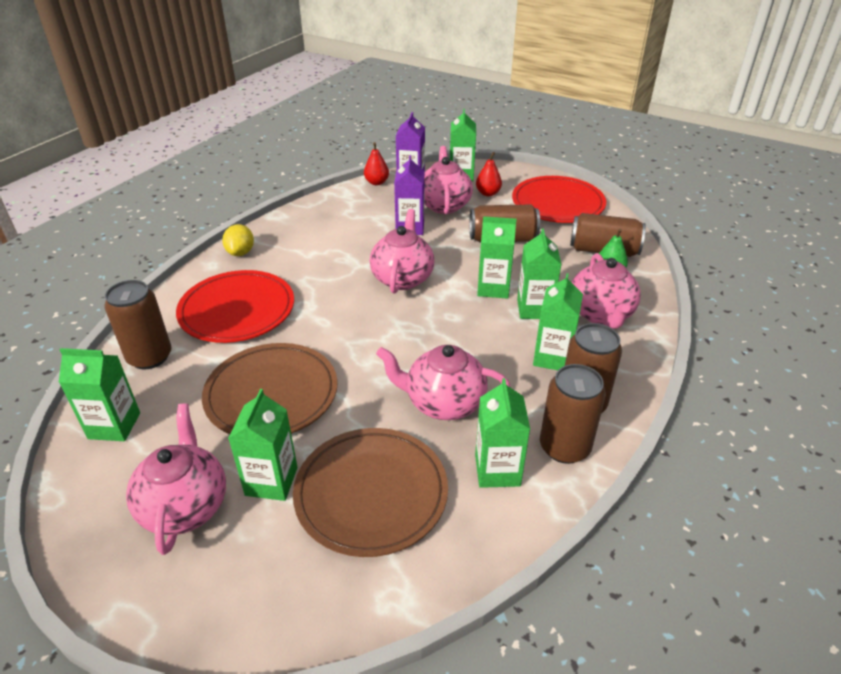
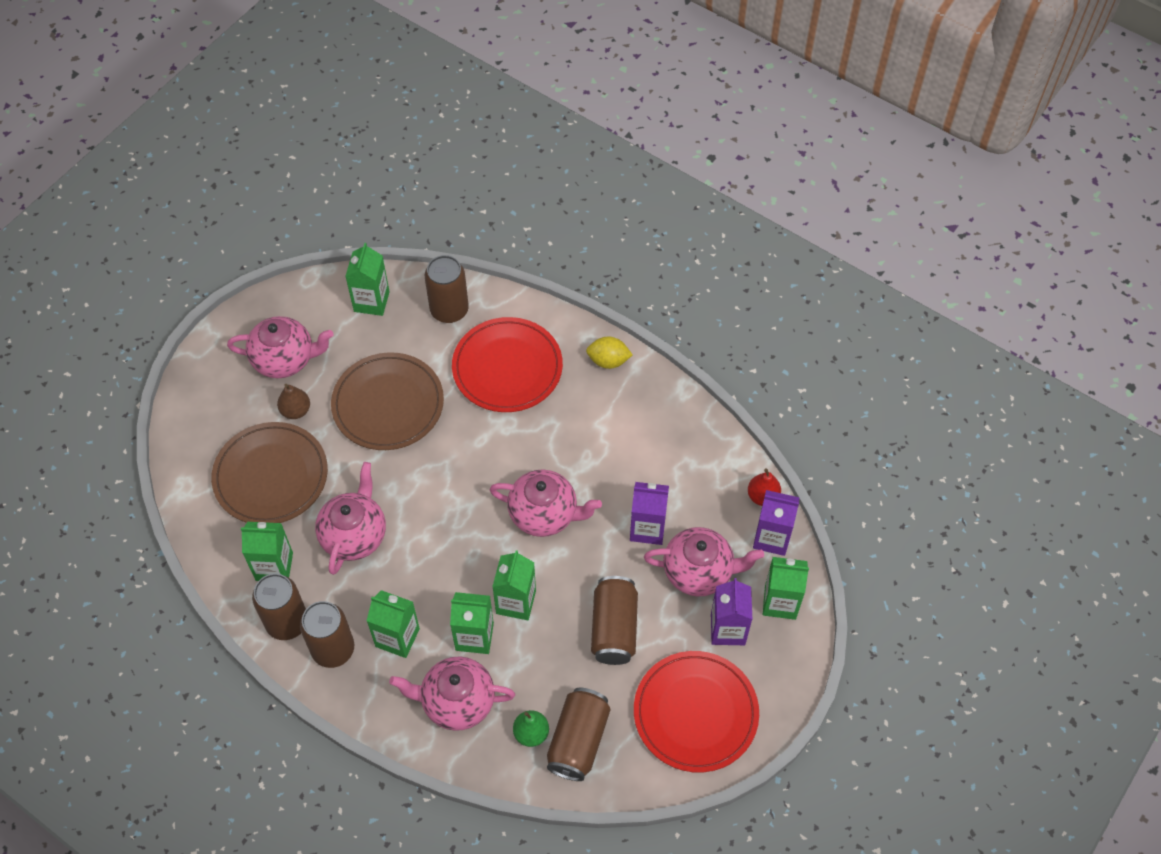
camera: 95 degrees right, 20 degrees up
green carton [228,389,298,501] -> brown pear [277,384,310,419]
red pear [476,152,502,196] -> purple carton [711,578,752,645]

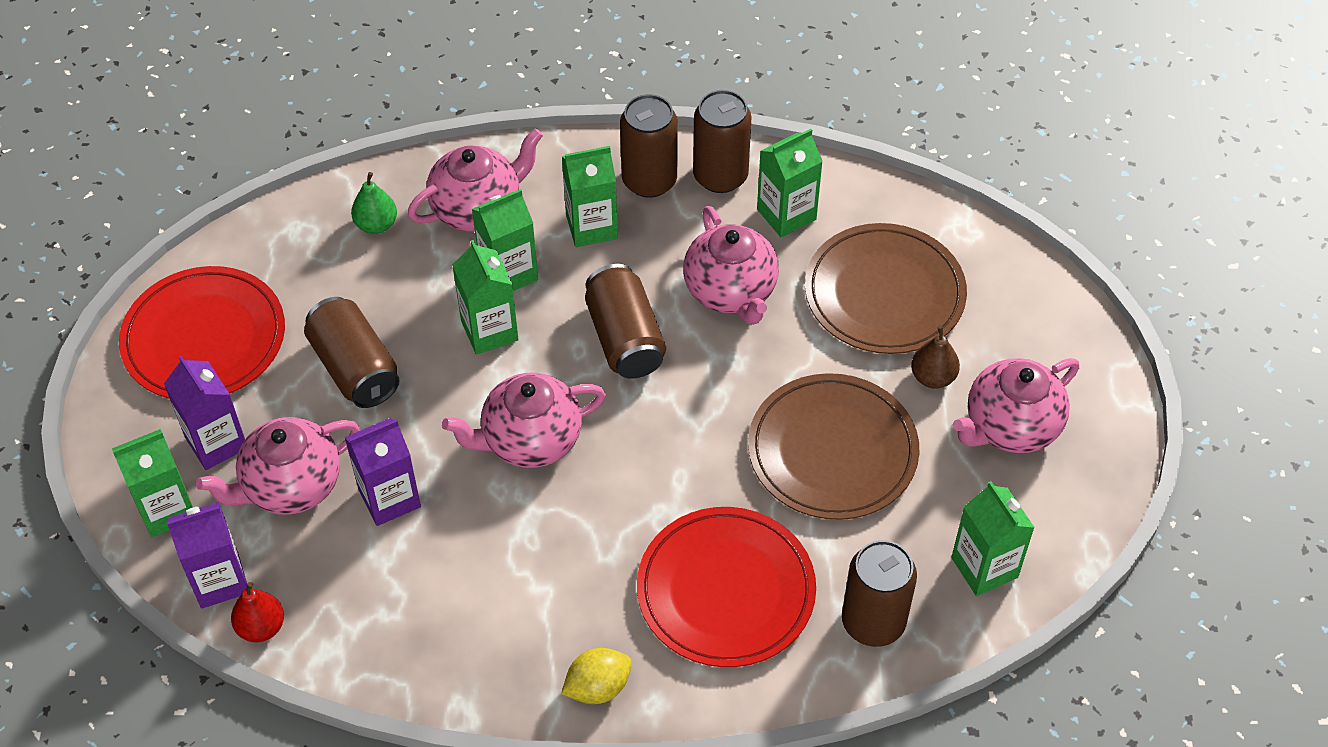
camera: 145 degrees right, 5 degrees down
brown can [547,688,611,781] -> brown can moved to [585,264,666,379]

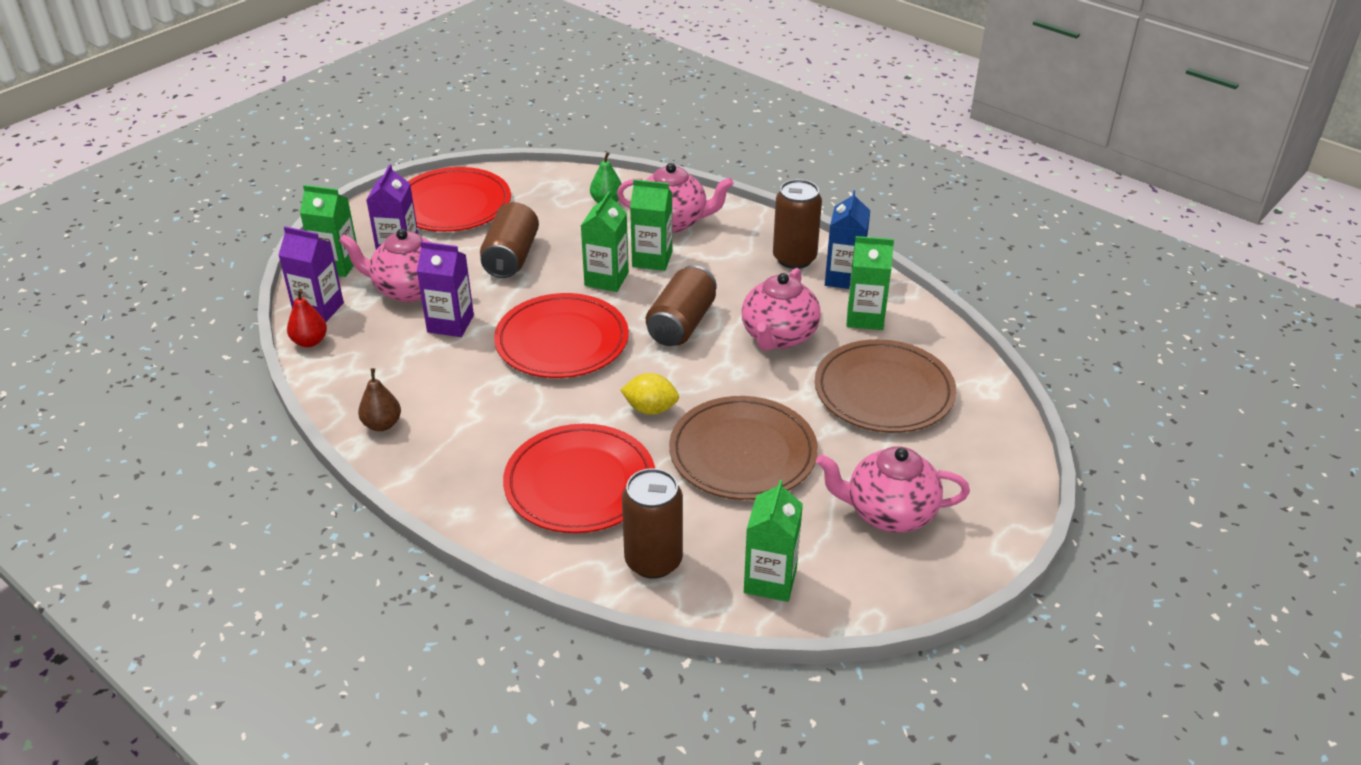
camera: 40 degrees right, 15 degrees down
pink teapot [442,372,606,468] -> red plate [494,293,629,378]
yellow lemon [561,648,632,704] -> yellow lemon moved to [620,373,679,415]
green carton [562,146,618,247] -> none
brown can [693,90,751,193] -> blue carton [825,190,870,289]
brown pear [911,326,960,389] -> brown pear moved to [358,368,401,431]

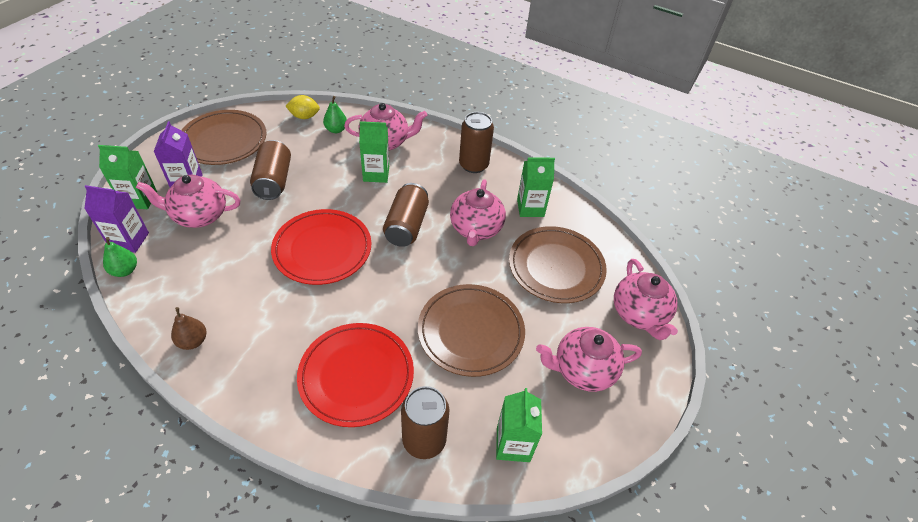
camera: 15 degrees left, 10 degrees up
red pear [287,289,327,347] -> green pear [103,237,137,277]
red plate [408,167,511,232] -> brown plate [181,110,266,165]
purple carton [417,241,474,337] -> none
green carton [581,191,629,292] -> none
yellow lemon [620,373,679,415] -> yellow lemon moved to [285,95,320,119]
blue carton [825,190,870,289] -> none
none -> pink teapot [614,259,678,340]

